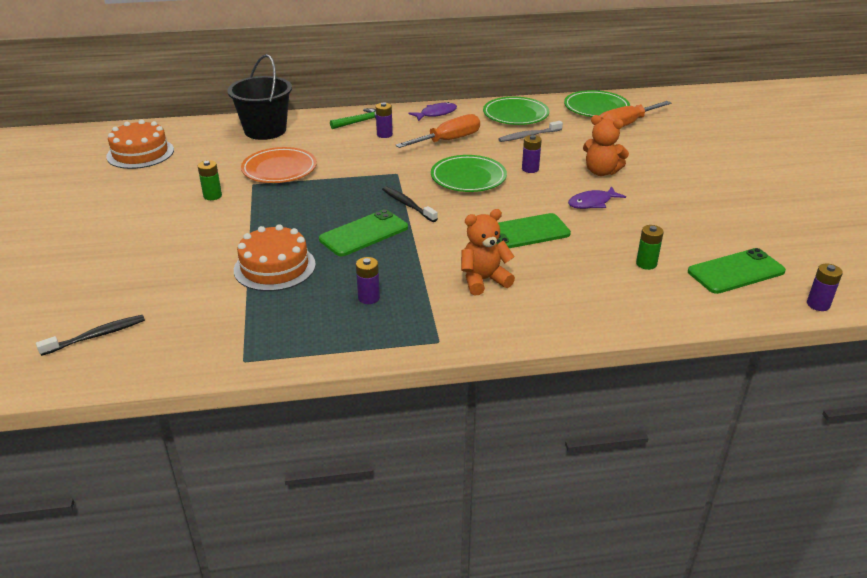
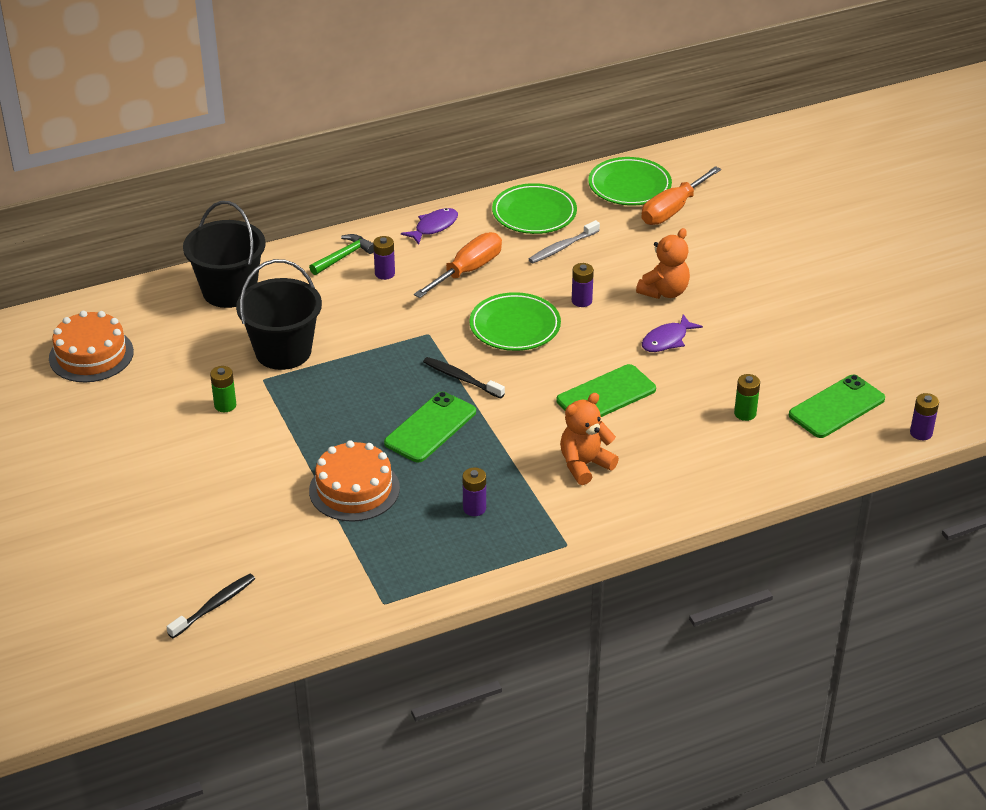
camera: 15 degrees left, 5 degrees up
orange plate [241,147,317,183] -> black bucket [236,259,322,370]
orange teddy bear [583,115,629,176] -> orange teddy bear turned 60 degrees counterclockwise [636,228,690,299]

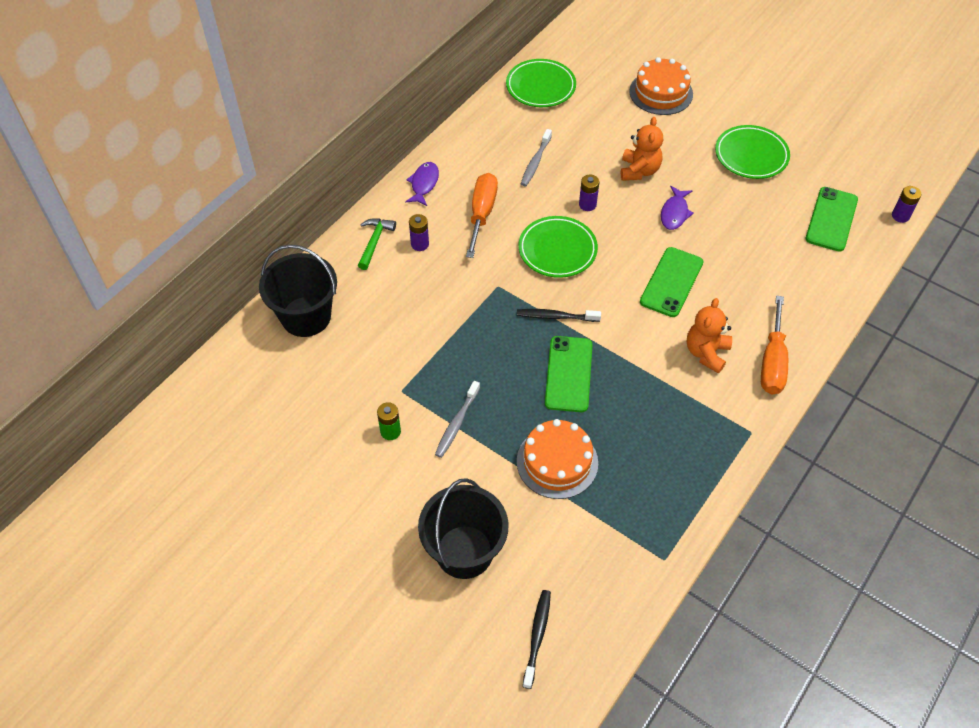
camera: 30 degrees left, 15 degrees up
orange cake [49,311,134,382] -> orange cake moved to [629,57,693,115]
black bucket [236,259,322,370] -> black bucket moved to [418,478,509,579]
purple battery [462,467,486,516] -> none
green plate [492,183,577,234] -> green plate moved to [715,125,790,179]
orange screwdriver [641,166,721,225] -> orange screwdriver moved to [761,295,788,394]
green battery [734,374,760,421] -> none
none -> grey toothbrush [435,381,480,458]

